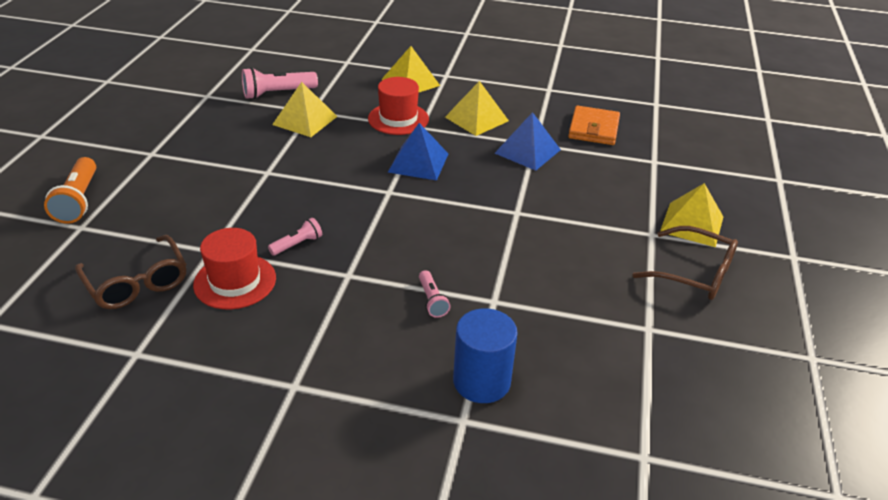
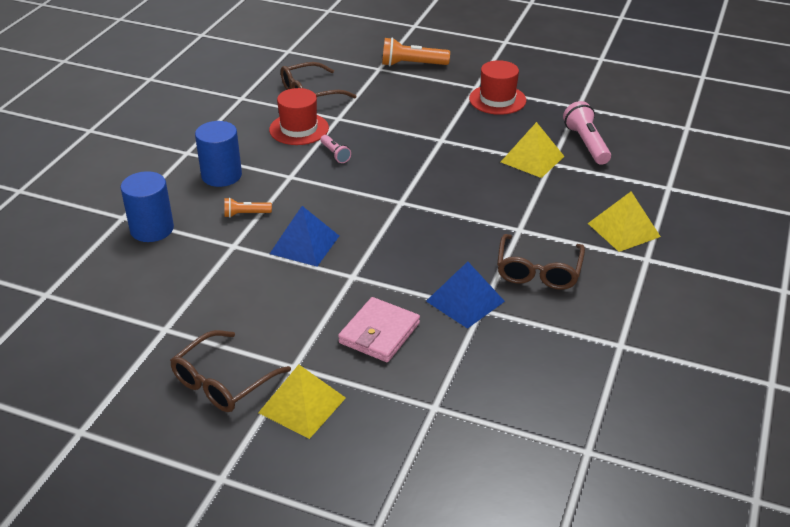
camera: 100 degrees right, 0 degrees up
red hat [368,77,429,135] -> red hat moved to [469,60,526,115]
blue pyramid [388,123,448,181] -> blue pyramid moved to [270,206,339,267]
pink flashlight [419,270,451,318] -> orange flashlight [224,198,272,218]
yellow pyramid [445,81,509,136] -> brown glasses [497,234,585,290]
orange wallet [568,105,620,145] -> none
none -> blue cylinder [195,121,242,187]
none -> pink wallet [338,297,420,362]

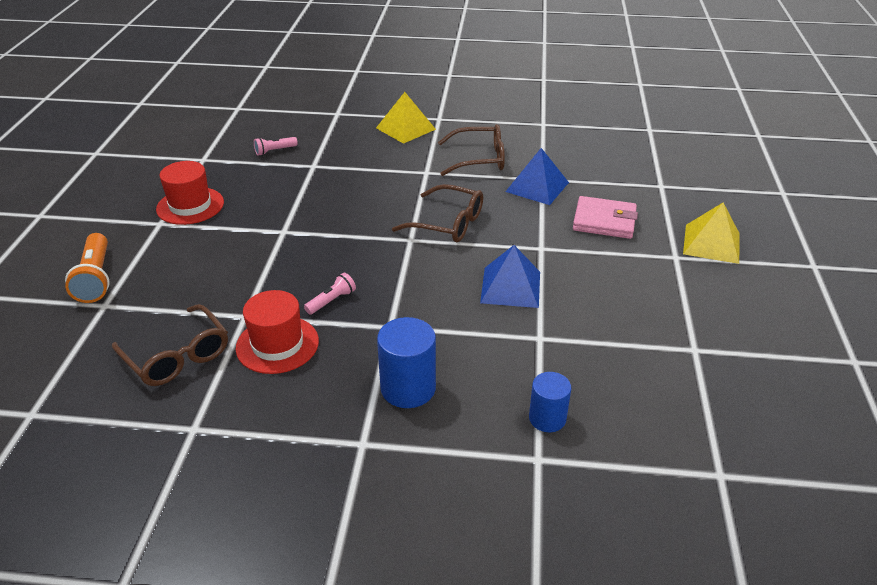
camera: 105 degrees left, 0 degrees up
blue cylinder [121,171,174,242] -> blue cylinder [529,372,571,432], size x0.65
brown glasses [170,330,291,412] -> brown glasses moved to [392,184,483,242]
orange flashlight [224,198,272,218] -> none
yellow pyramid [501,122,565,178] -> none
pink flashlight [563,101,611,165] -> pink flashlight [254,137,298,156], size x0.57

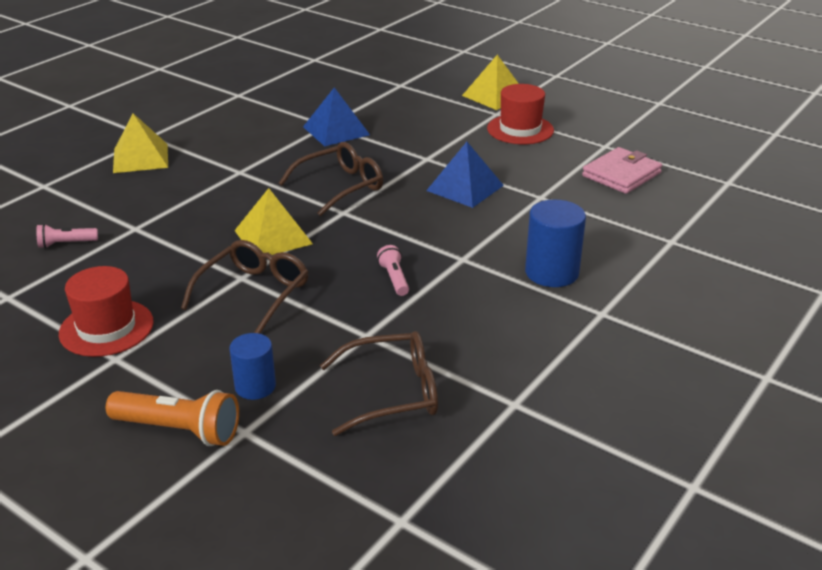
camera: 60 degrees left, 5 degrees down
red hat [236,290,319,374] -> red hat moved to [487,84,554,144]
pink flashlight [254,137,298,156] -> pink flashlight turned 75 degrees clockwise [36,224,98,248]
brown glasses [438,124,505,176] -> brown glasses moved to [181,240,309,334]
blue cylinder [529,372,571,432] -> blue cylinder moved to [229,333,276,400]
pink wallet [573,196,638,239] -> pink wallet moved to [582,147,662,194]
none -> yellow pyramid [234,188,313,255]

